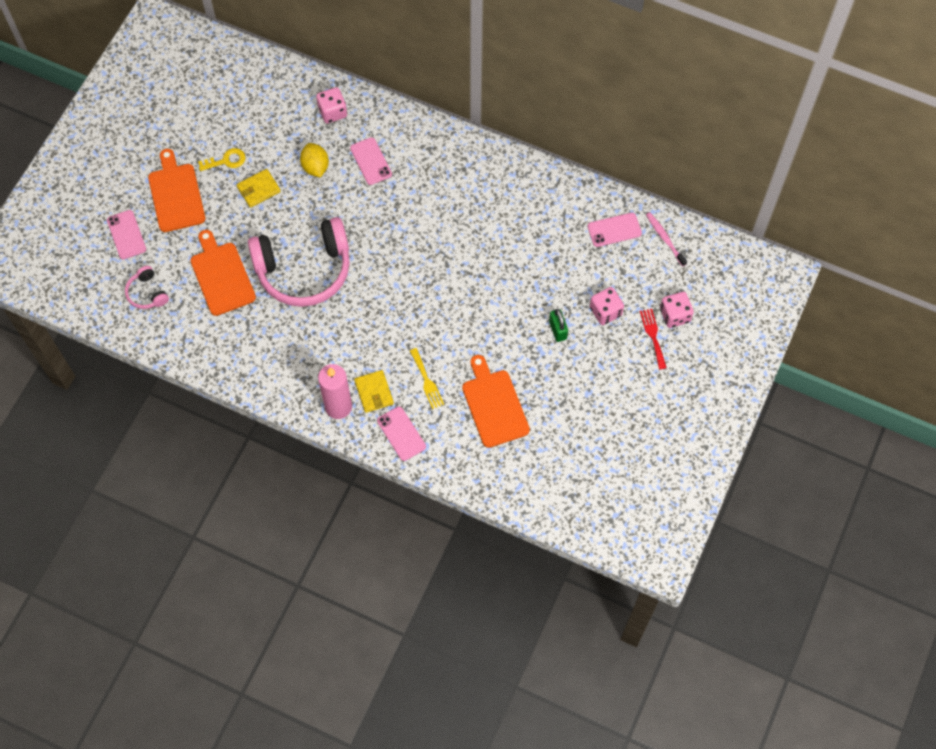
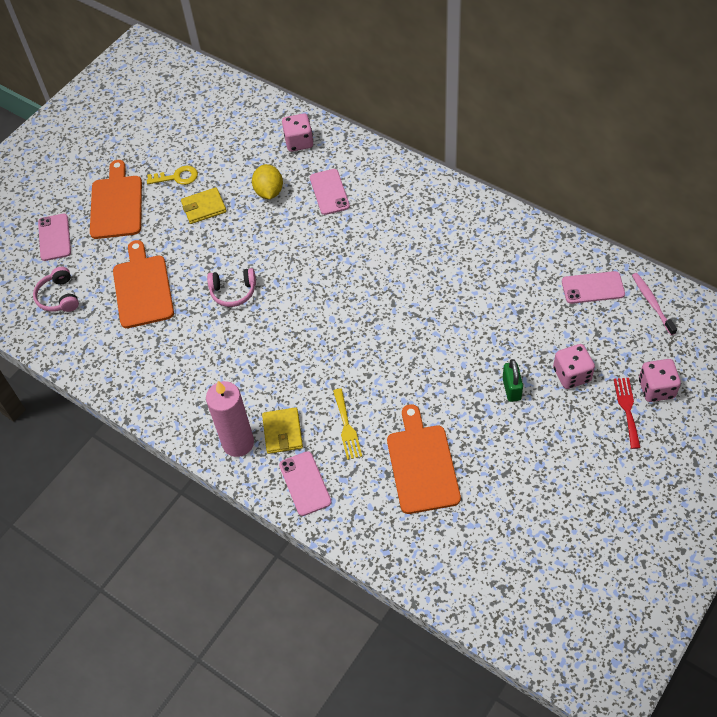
camera: 15 degrees right, 10 degrees down
pink headphones [248,217,350,307] -> pink headphones [207,268,256,307], size x0.43

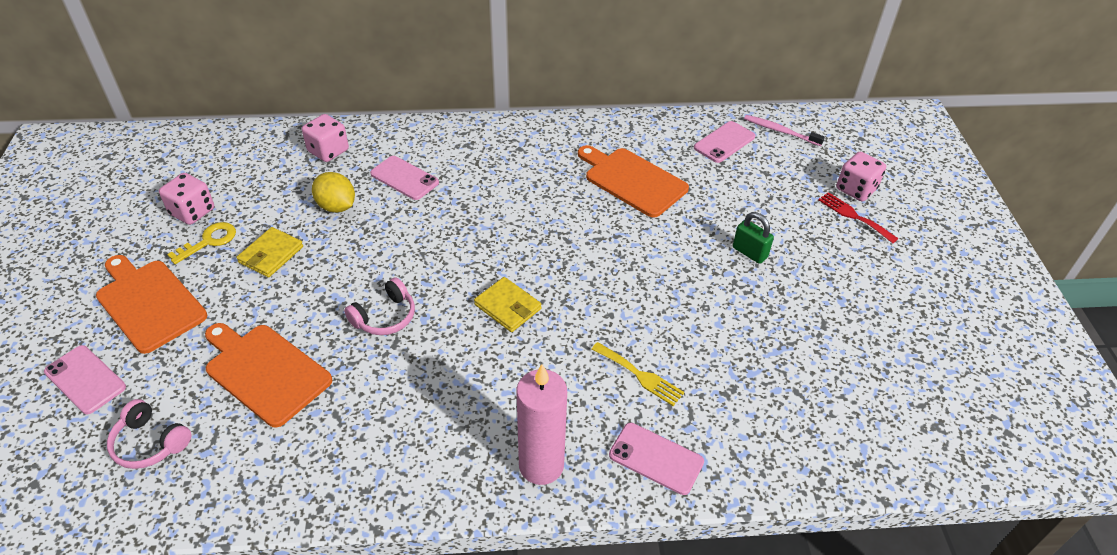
camera: 45 degrees left, 10 degrees down
yellow wallet [262,407,303,454] -> yellow wallet moved to [474,277,541,332]
orange cutting board [387,404,461,514] -> orange cutting board moved to [578,145,689,218]
pink dice [553,344,595,389] -> pink dice moved to [159,173,214,225]

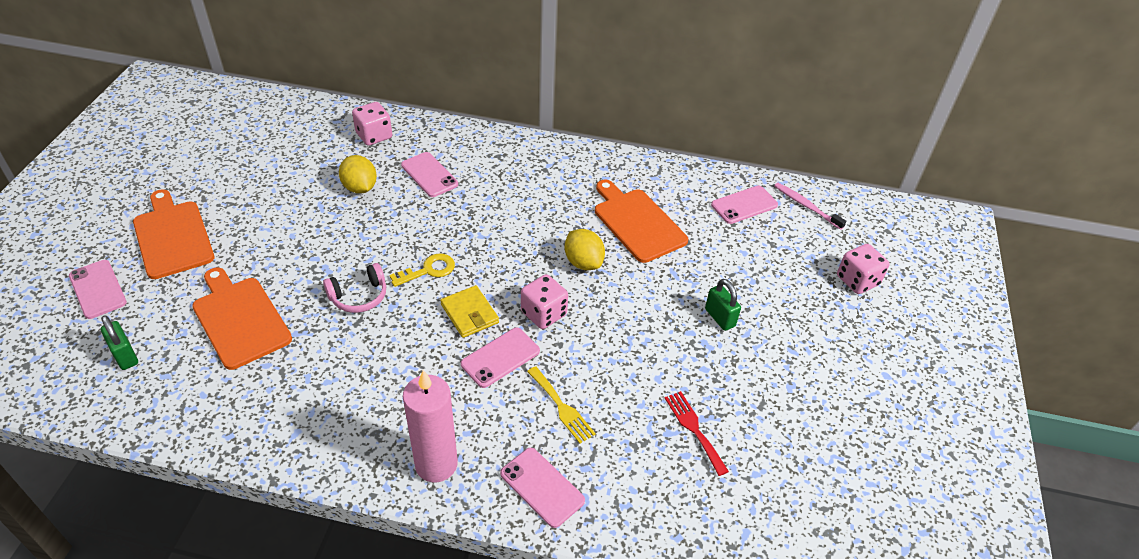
camera: 15 degrees right, 0 degrees up
pink headphones [107,399,191,469] -> green padlock [101,315,138,370]
pink dice [159,173,214,225] -> pink dice moved to [521,274,568,329]
yellow key [167,222,236,264] -> yellow key moved to [389,253,455,287]
yellow wallet [236,227,303,278] -> none
red fork [818,192,899,243] -> red fork moved to [665,391,729,476]
none -> pink phone [461,328,540,388]
none -> yellow lemon [564,229,605,270]

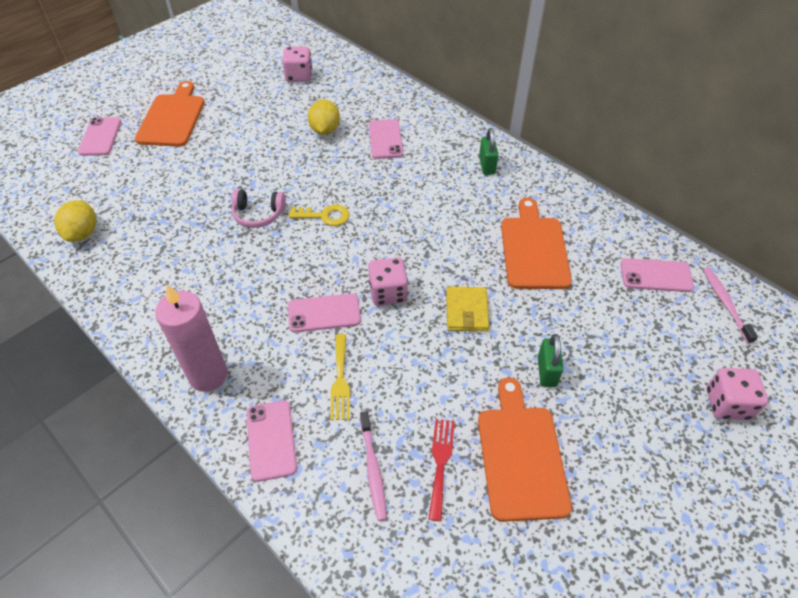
camera: 35 degrees right, 5 degrees up
green padlock [101,315,138,370] -> green padlock moved to [479,128,498,175]
orange cutting board [192,267,292,370] -> orange cutting board moved to [478,377,572,522]
pink dice [352,102,392,146] -> pink dice moved to [282,46,312,82]
yellow wallet [440,285,499,338] -> yellow wallet moved to [446,287,489,332]
yellow lemon [564,229,605,270] -> yellow lemon moved to [54,200,96,242]
none -> pink toothbrush [360,411,387,521]

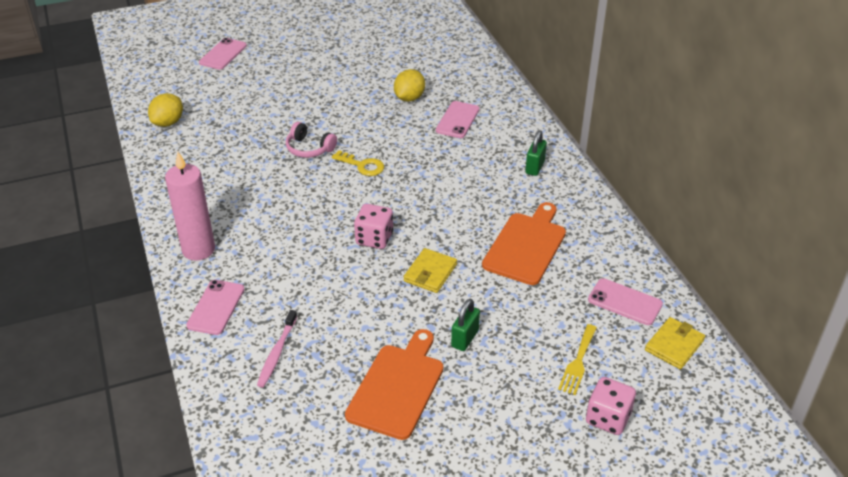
camera: 25 degrees right, 10 degrees down
orange cutting board [135,81,205,147] -> none
pink dice [282,46,312,82] -> none
pink phone [288,293,361,333] -> none
yellow fork [330,334,350,420] -> yellow fork moved to [558,324,597,395]
red fork [428,419,455,521] -> none
pink toothbrush [703,268,758,344] -> yellow wallet [645,317,705,369]

